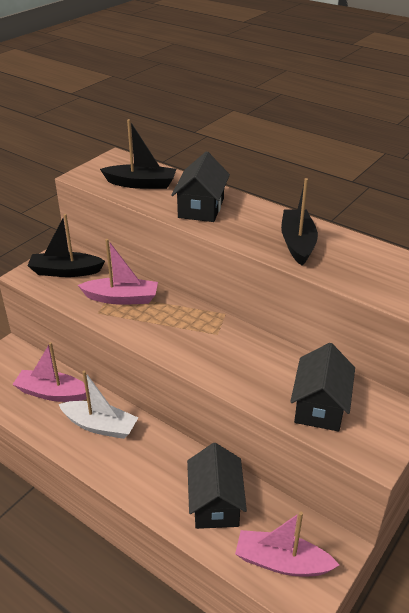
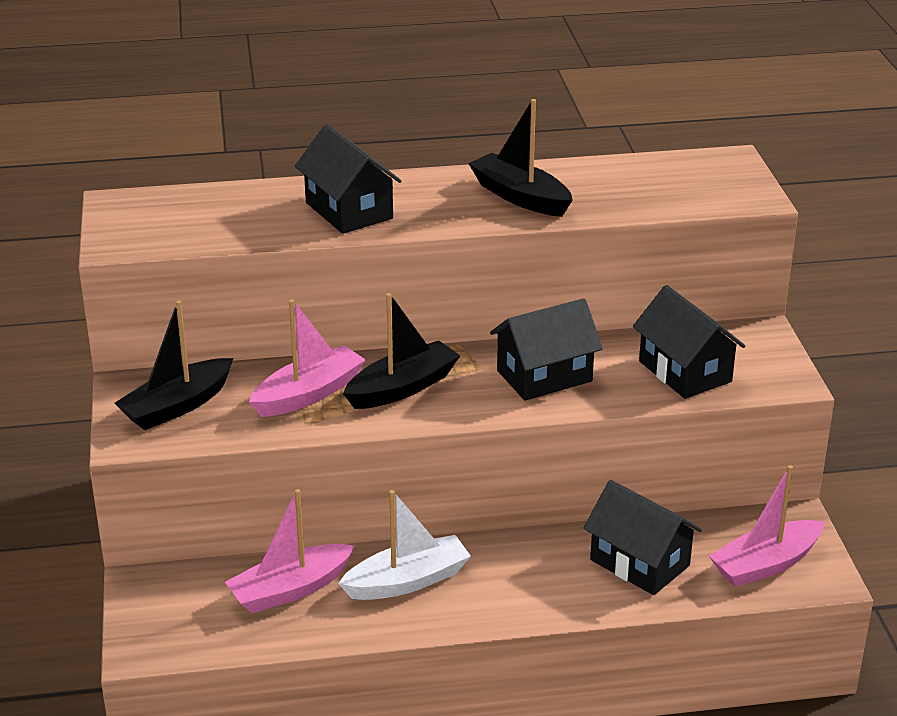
camera: 45 degrees left, 5 degrees down
black boat [100,119,176,189] -> black boat moved to [343,293,460,409]
none -> black house [490,298,603,401]

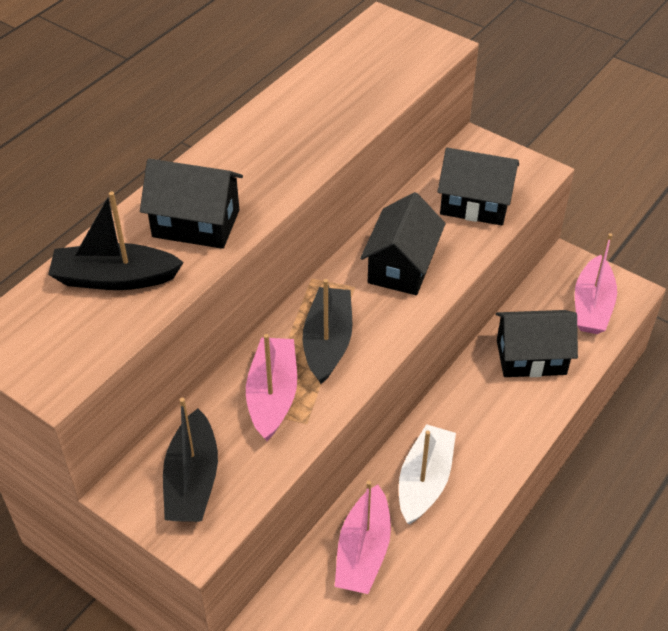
camera: 45 degrees left, 15 degrees up
black boat [468,99,573,217] -> black boat moved to [48,192,184,290]

